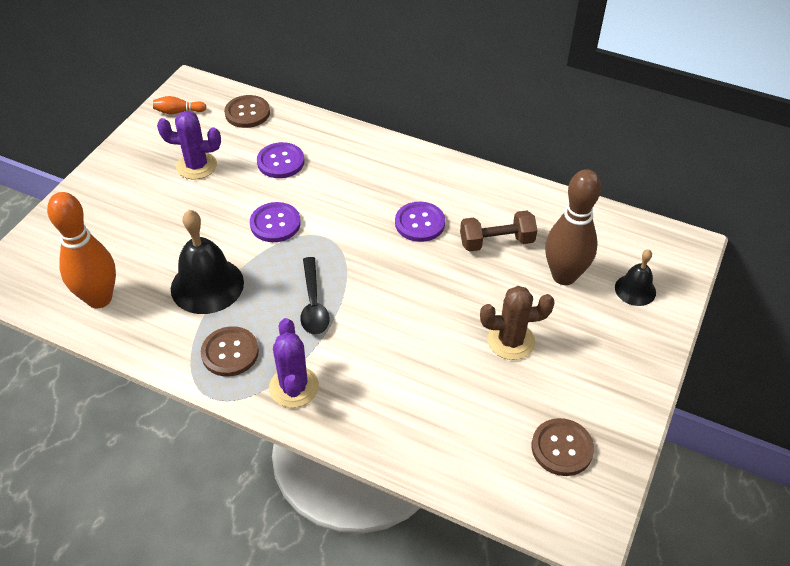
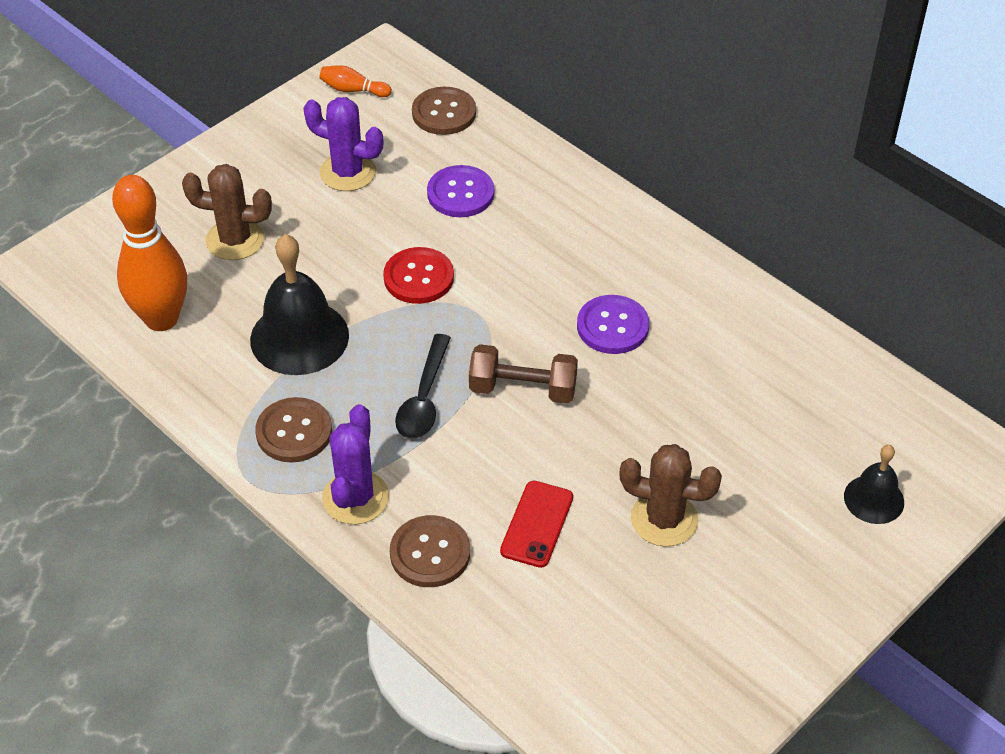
camera: 20 degrees right, 0 degrees up
purple button [250,202,301,242] -> red button [383,247,454,304]
brown dumbbell [460,210,537,252] -> brown dumbbell moved to [469,344,578,404]
brown button [532,418,594,476] -> brown button moved to [390,515,470,587]
brown bowling pin [545,169,601,285] -> none
none -> brown cactus [182,164,272,260]
none -> red phone [500,481,573,568]

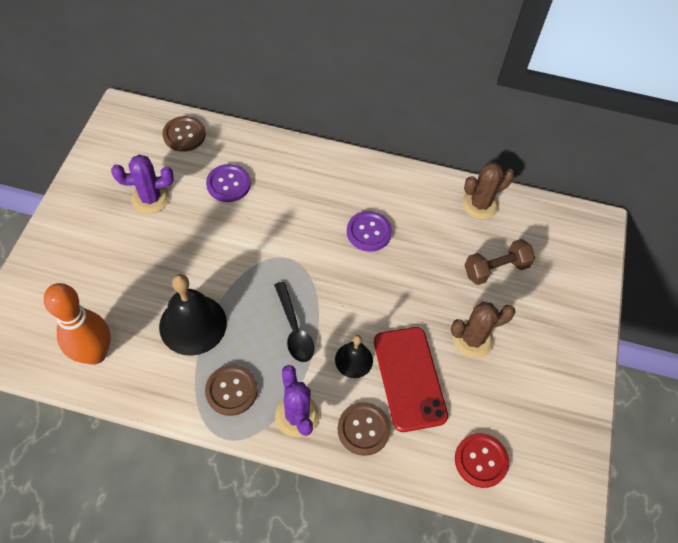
camera: 35 degrees left, 10 degrees up
brown cactus [182,164,272,260] -> brown cactus moved to [462,162,515,219]
orange bowling pin [320,65,392,97] -> none
red button [383,247,454,304] -> red button moved to [455,433,509,488]
brown dumbbell [469,344,578,404] -> brown dumbbell moved to [464,239,535,285]
red phone [500,481,573,568] -> red phone [374,327,448,432], size x1.71
black bell [844,445,904,524] -> black bell moved to [335,335,373,378]

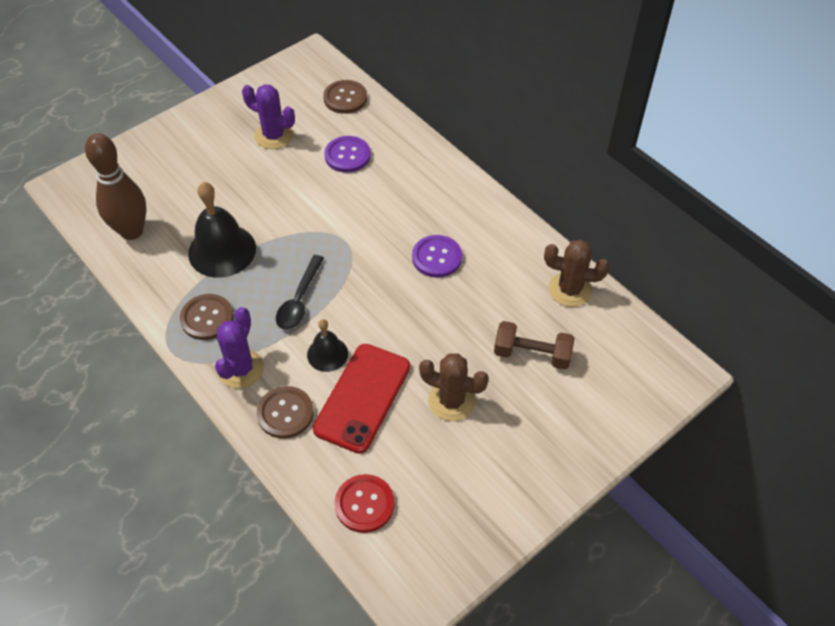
camera: 40 degrees right, 5 degrees down
orange bowling pin [44,283,111,365] -> brown bowling pin [85,134,147,240]

